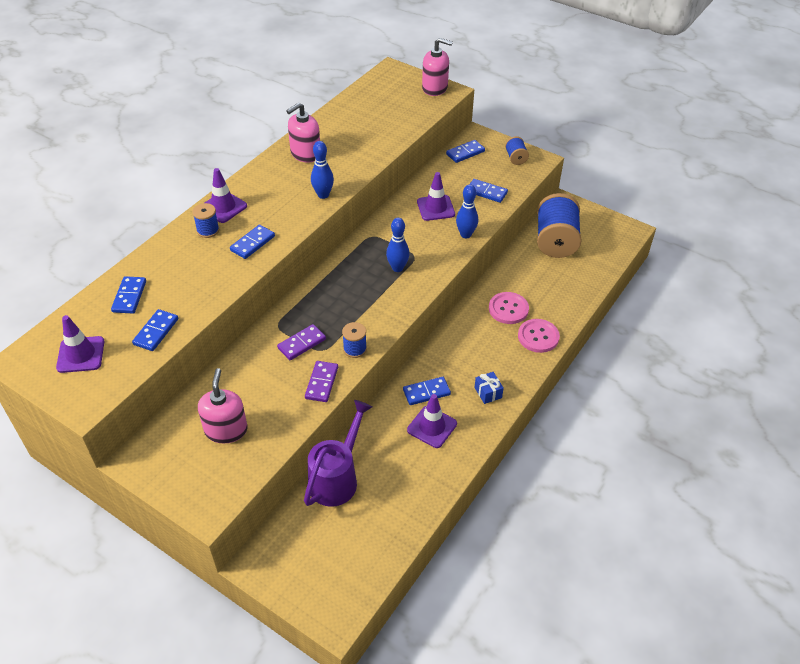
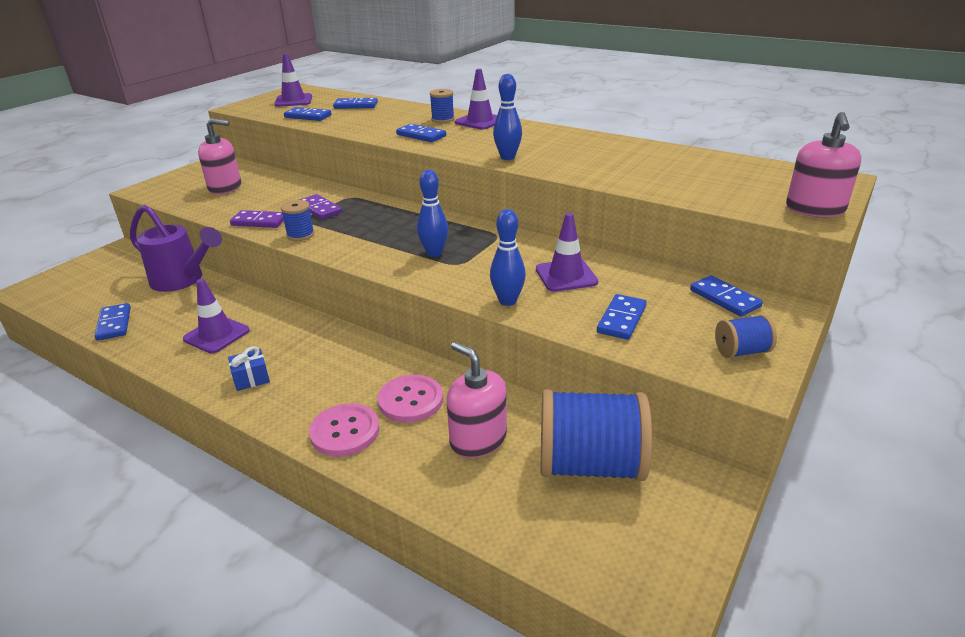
camera: 90 degrees right, 15 degrees down
pink soap dispenser [286,102,320,163] -> pink soap dispenser moved to [446,342,507,458]
blue domino [403,377,451,405] -> blue domino moved to [94,303,131,341]

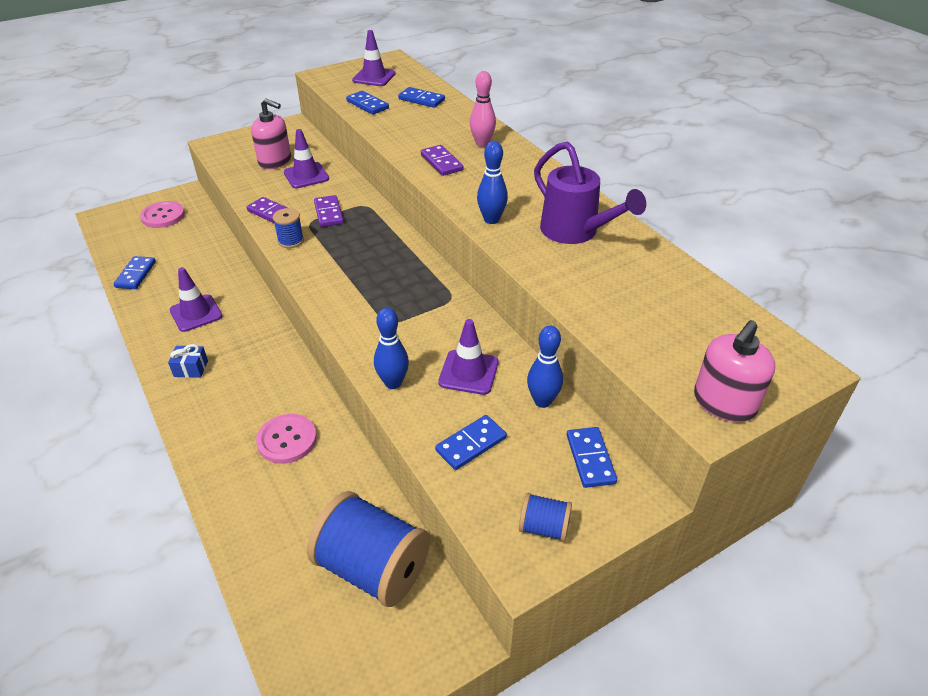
camera: 25 degrees right, 10 degrees up
purple watering can [130,205,222,292] -> purple watering can moved to [534,141,646,244]
pink button [309,403,379,457] -> pink button moved to [140,201,185,228]
blue domino [396,124,446,142] -> purple domino [421,145,463,176]
blue bowling pin [417,170,448,257] -> blue bowling pin moved to [527,326,563,408]
blue spool [430,89,455,123] -> pink bowling pin [470,71,496,147]
pink soap dispenser [446,342,507,458] -> none
purple traffic cone [455,69,497,130] -> purple traffic cone moved to [284,129,329,188]

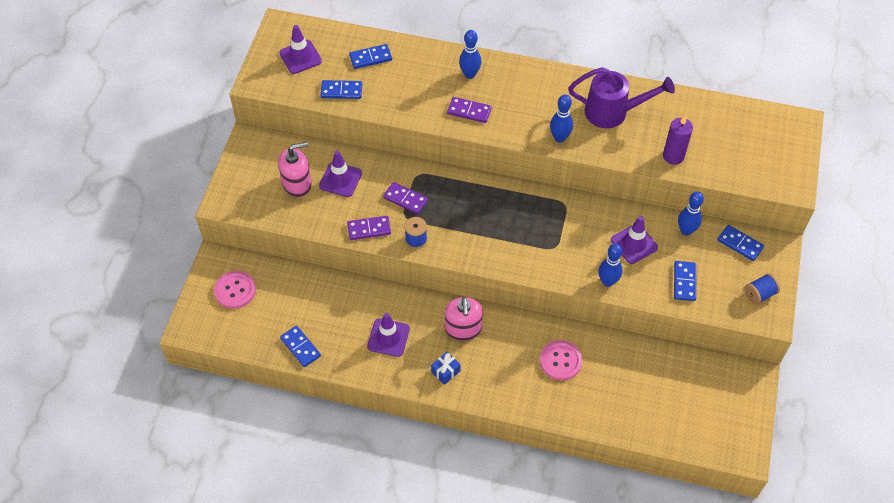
camera: 45 degrees left, 15 degrees up
blue spool [307,491,430,607] -> none
pink bowling pin [470,71,496,147] -> blue bowling pin [459,30,481,79]
pink soap dispenser [694,320,775,422] -> pink soap dispenser moved to [445,297,483,341]
none -> purple candle [663,116,693,165]

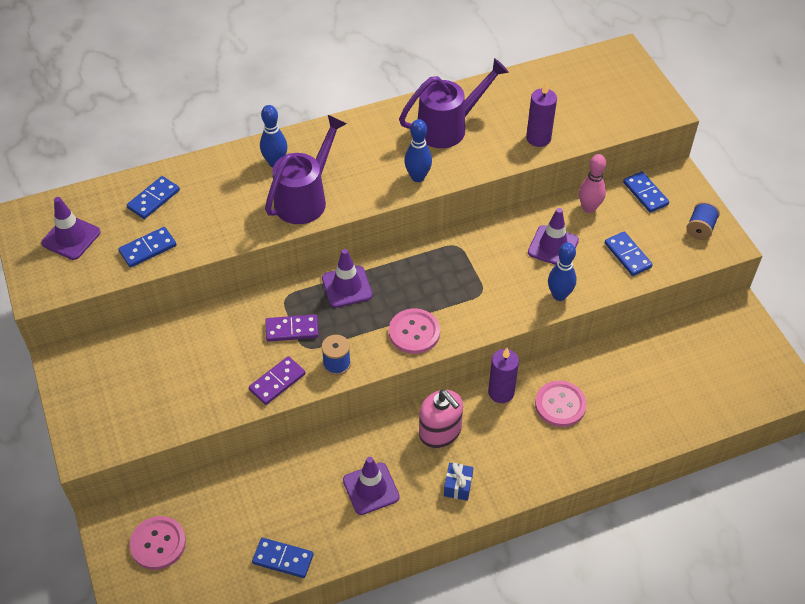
camera: 35 degrees left, 5 degrees down
pink soap dispenser [278,142,312,197] -> none
purple traffic cone [319,151,362,197] -> purple traffic cone moved to [322,249,373,308]
purple domino [447,97,492,123] -> purple watering can [265,115,347,224]
blue bowling pin [678,191,704,236] -> pink bowling pin [579,154,606,213]
blue domino [717,225,764,261] -> blue domino turned 60 degrees clockwise [623,171,669,213]
none -> pink button [389,309,440,354]
none -> purple candle [488,348,519,403]

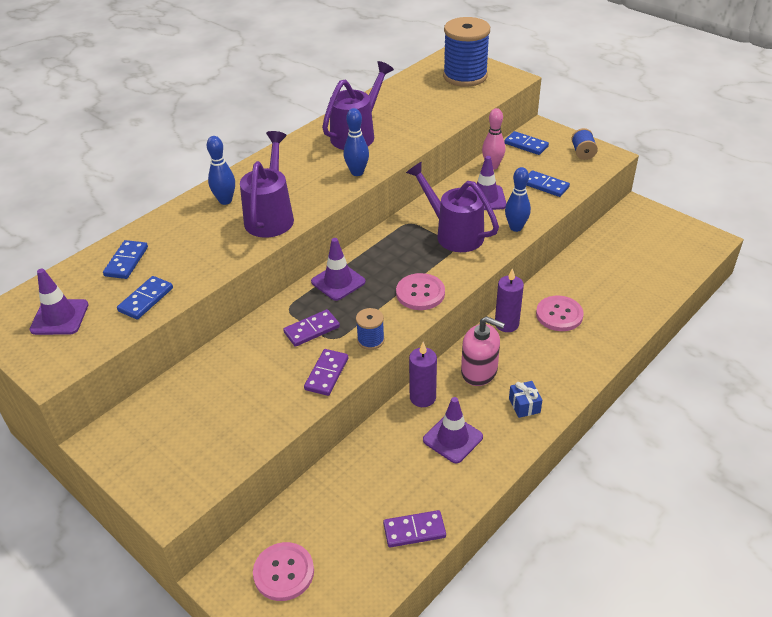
camera: 25 degrees left, 10 degrees down
blue domino [252,538,313,578] -> purple domino [383,510,446,547]
purple candle [526,82,557,147] -> purple candle moved to [409,342,437,407]
none -> purple watering can [406,162,499,252]
none -> blue spool [443,17,490,87]

